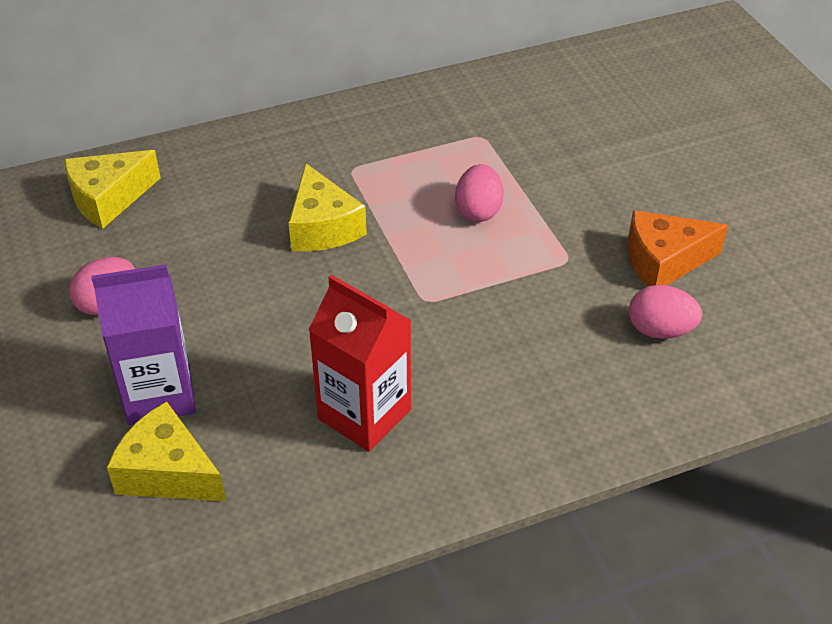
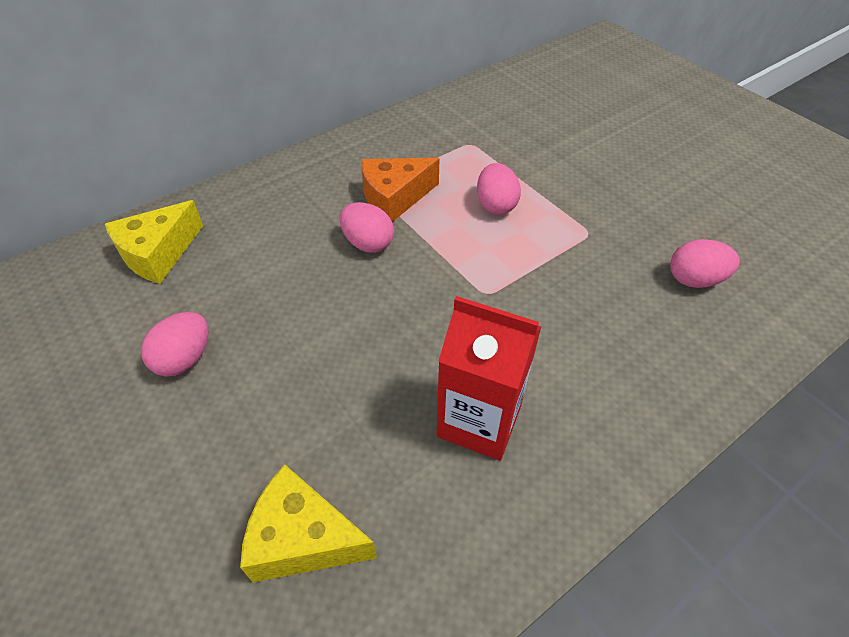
camera: 15 degrees left, 5 degrees up
purple carton [91,264,196,425] -> none
yellow cheese [289,163,367,251] -> pink egg [340,202,394,253]
orange cheese [628,210,728,286] -> orange cheese moved to [361,158,439,222]

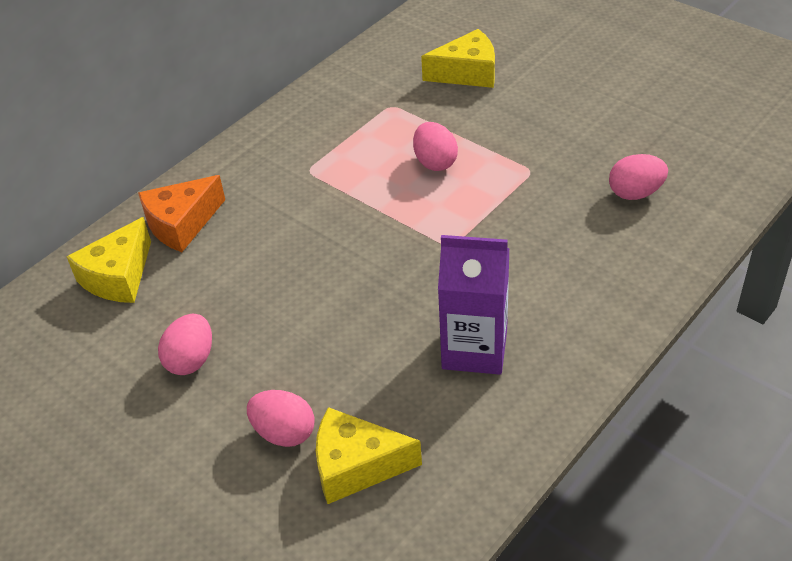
camera: 10 degrees left, 5 degrees down
pink egg [340,202,394,253] -> pink egg moved to [247,390,315,447]
orange cheese [361,158,439,222] -> orange cheese moved to [138,175,225,252]
red carton [436,296,541,461] -> purple carton [438,235,510,375]
none -> yellow cheese [421,29,495,88]

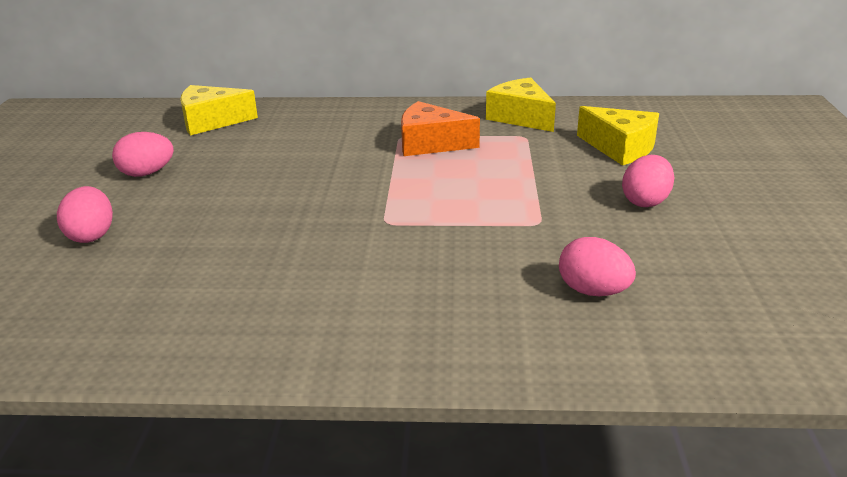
camera: 50 degrees right, 15 degrees down
orange cheese [138,175,225,252] -> orange cheese moved to [401,101,480,156]
yellow cheese [316,407,422,504] -> yellow cheese moved to [486,77,556,132]
pink egg [413,122,458,171] -> pink egg moved to [622,155,674,207]
purple carton [438,235,510,375] -> none

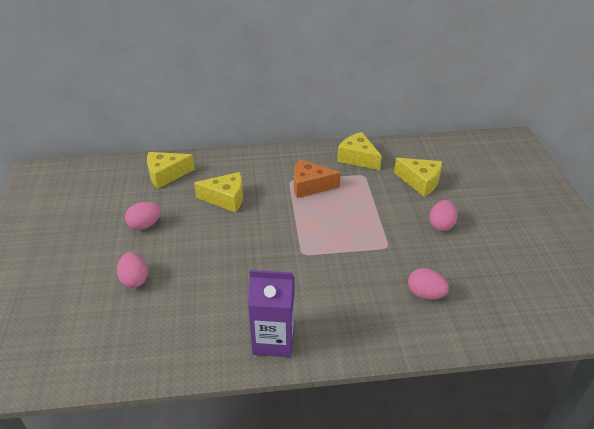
camera: 10 degrees left, 10 degrees up
none -> yellow cheese [194,172,243,212]
none -> purple carton [248,270,295,357]

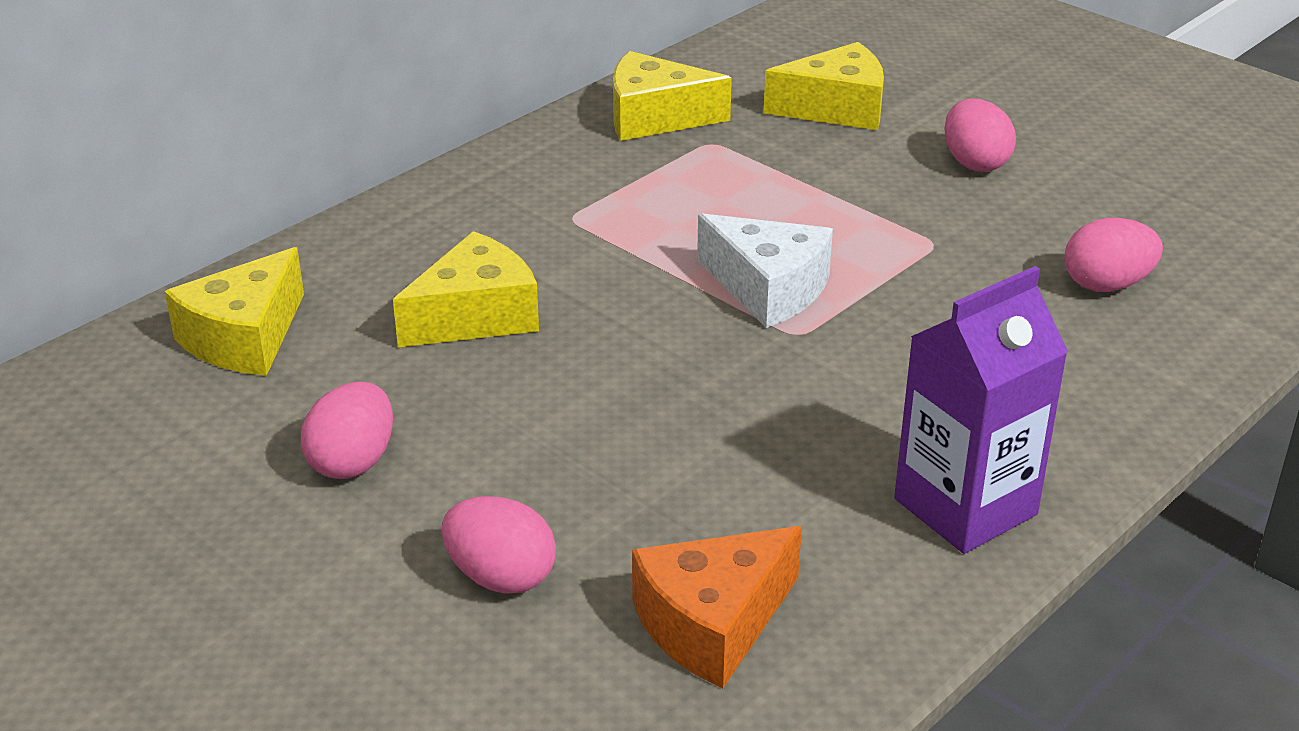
camera: 40 degrees left, 5 degrees down
orange cheese [294,159,341,198] -> orange cheese moved to [632,526,802,688]
none -> white cheese [697,213,833,328]

